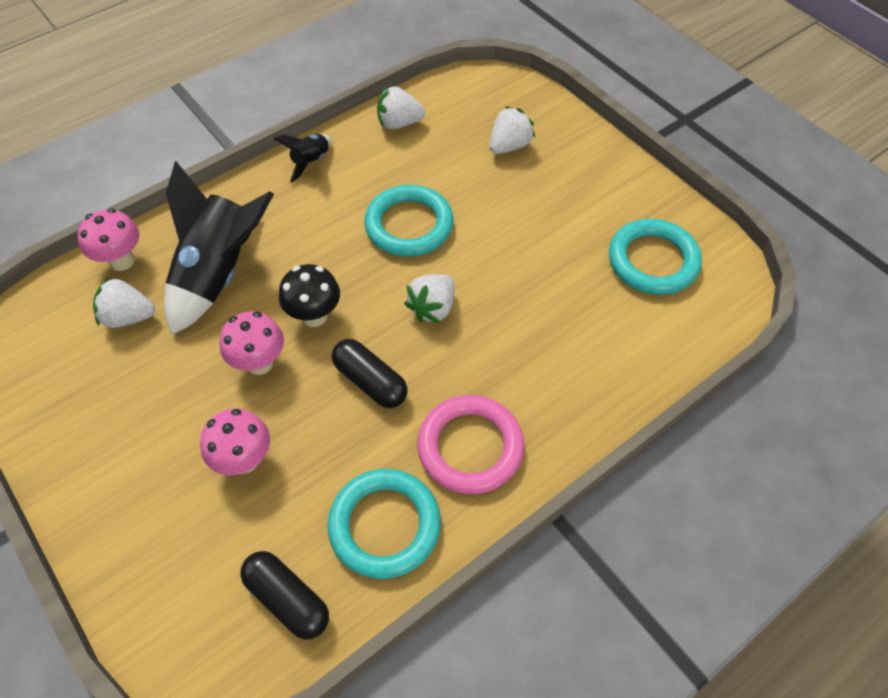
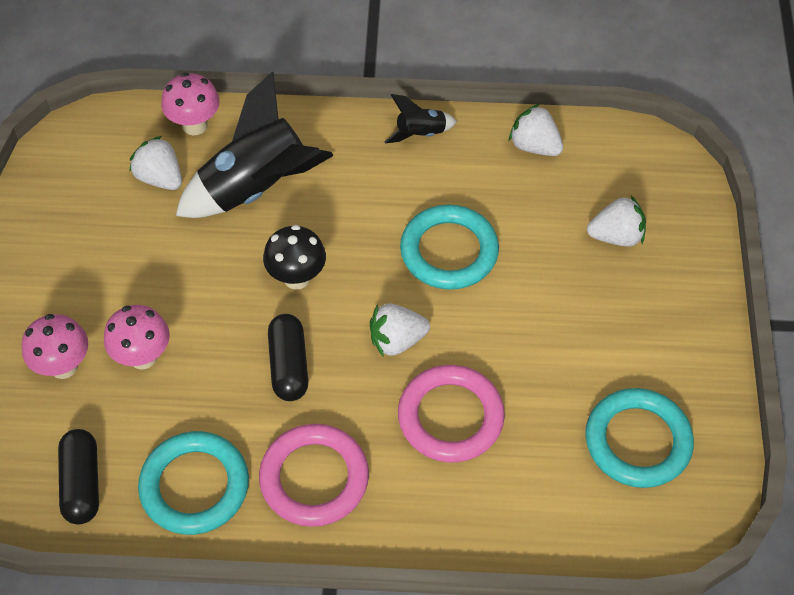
camera: 40 degrees right, 0 degrees up
pink mushroom [219,311,284,375] -> pink mushroom moved to [22,314,88,379]
none -> pink ring [398,365,505,462]

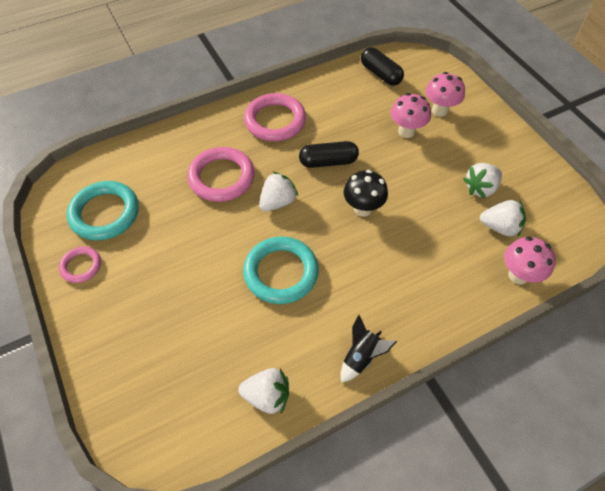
camera: 150 degrees right, 0 degrees up
turquoise ring [138,431,249,535] -> none
black rocket [176,71,334,218] -> none
black capsule [268,314,308,401] -> black capsule turned 60 degrees counterclockwise [299,141,359,168]
white strawberry [587,195,646,247] -> white strawberry moved to [463,163,502,198]
none -> pink ring [59,246,101,283]

